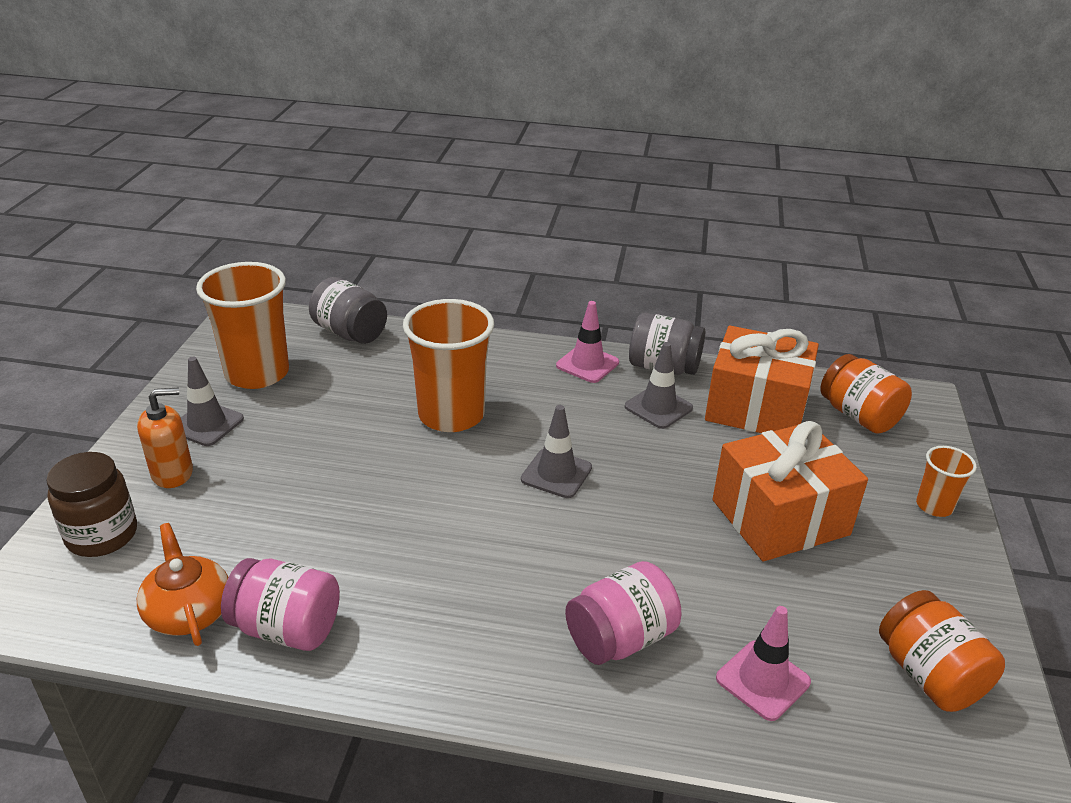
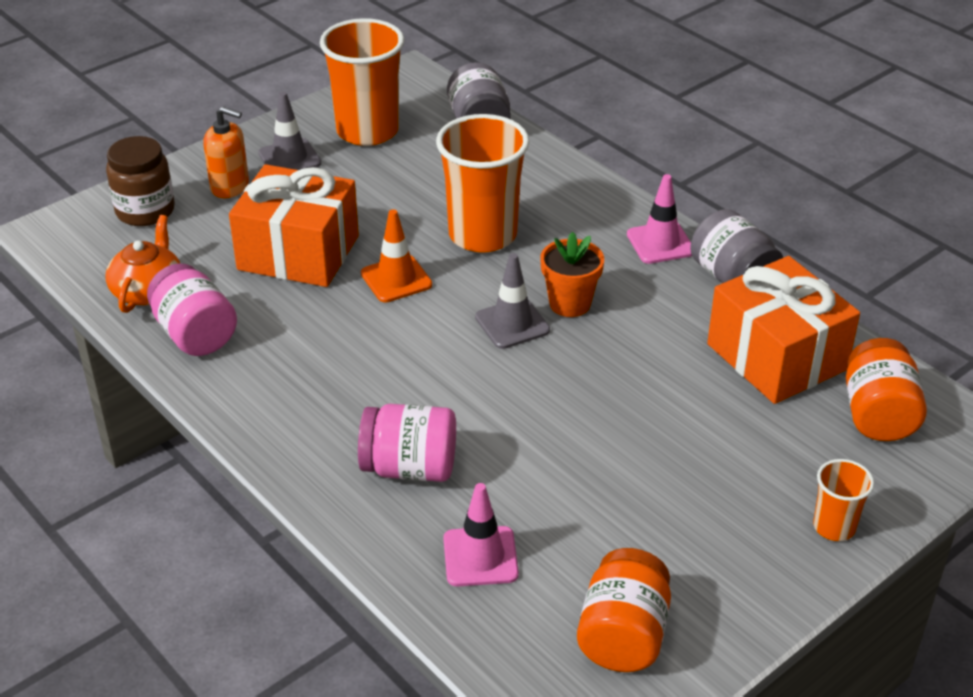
camera: 40 degrees right, 5 degrees up
grey traffic cone [625,342,693,429] -> none
orange gift [713,421,868,561] -> orange gift moved to [229,164,359,287]
none -> orange traffic cone [361,209,432,302]
none -> orange flower pot [540,232,604,317]

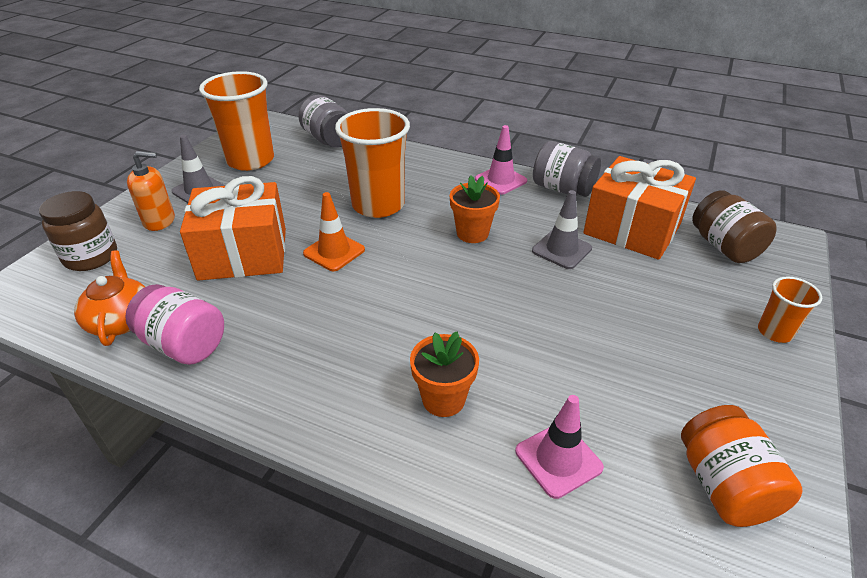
camera: 25 degrees left, 0 degrees up
pink jar [358,404,456,482] -> orange flower pot [410,331,479,417]
grey traffic cone [475,253,550,349] -> grey traffic cone moved to [532,190,592,269]
orange jar [846,338,927,441] -> brown jar [692,190,776,263]

